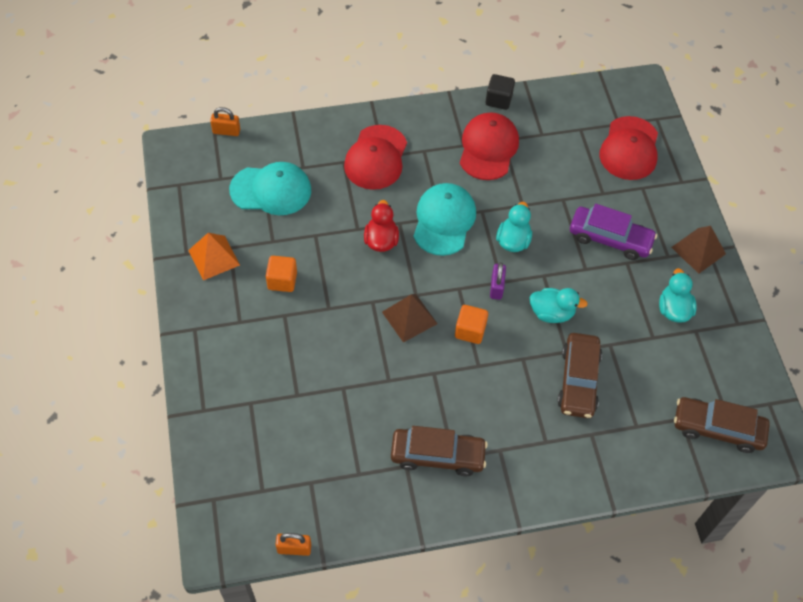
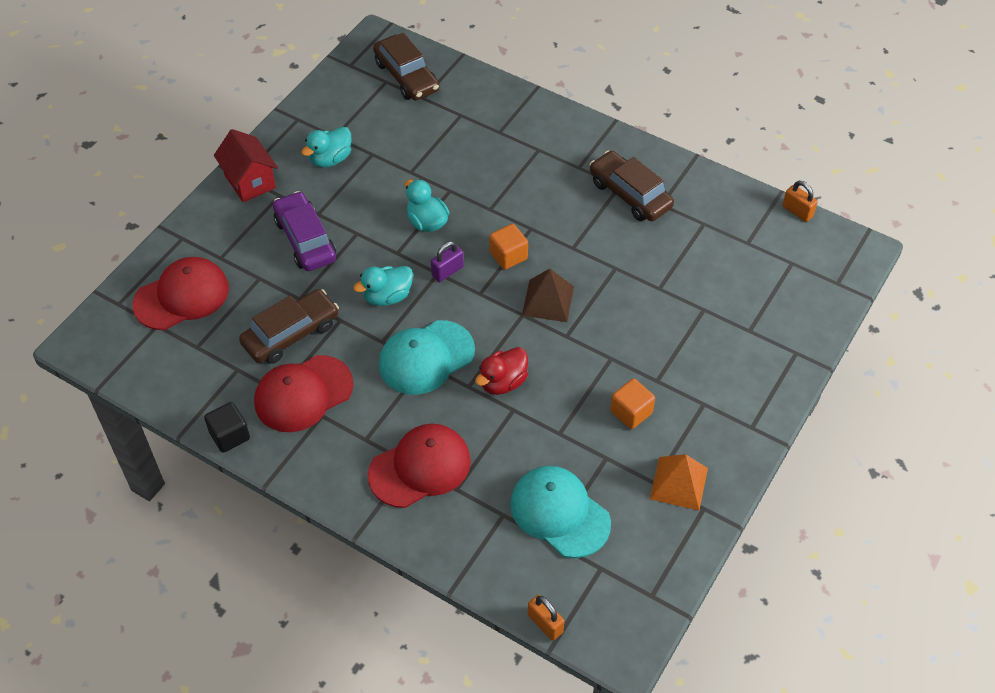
camera: 135 degrees left, 5 degrees down
brown car [557,333,602,418] -> brown car moved to [239,289,339,364]
brown pyramid [671,226,726,274] -> red house [214,129,278,202]

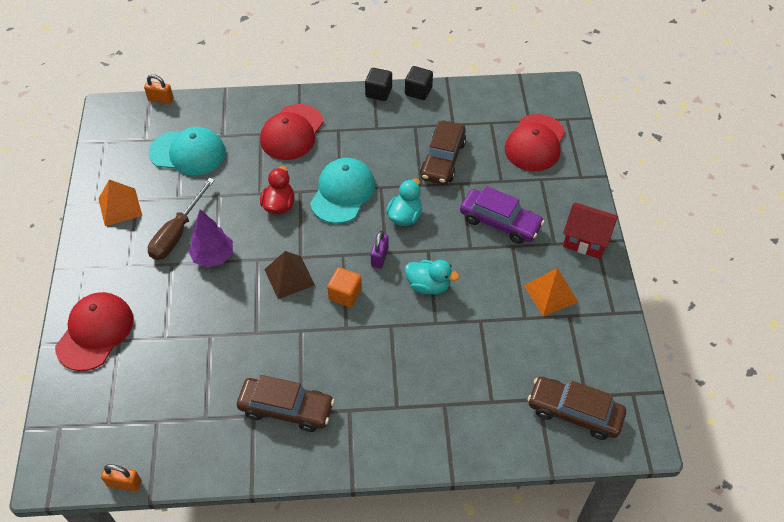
camera: 145 degrees right, 0 degrees up
red cap [254,355,354,432] -> red cap moved to [55,292,134,371]
turquoise duck [301,127,352,168] -> orange pyramid [524,268,578,316]
orange cube [610,379,655,429] -> brown screwdriver [148,178,215,260]
none -> purple tree [188,210,233,268]
none -> black cube [365,68,392,101]

